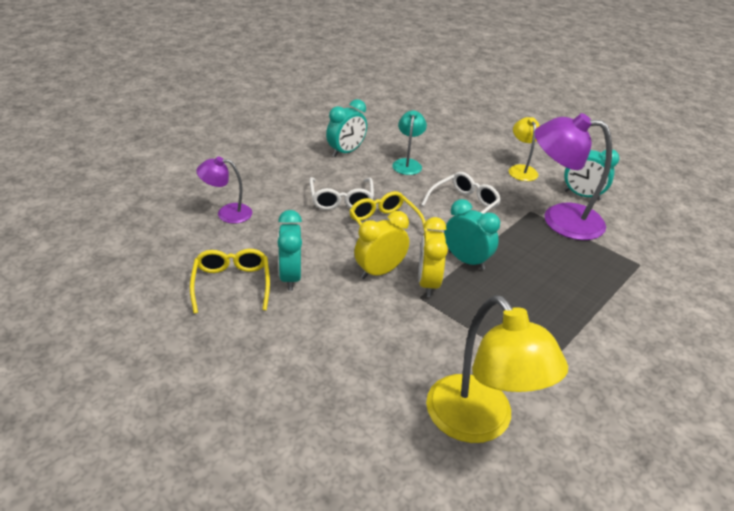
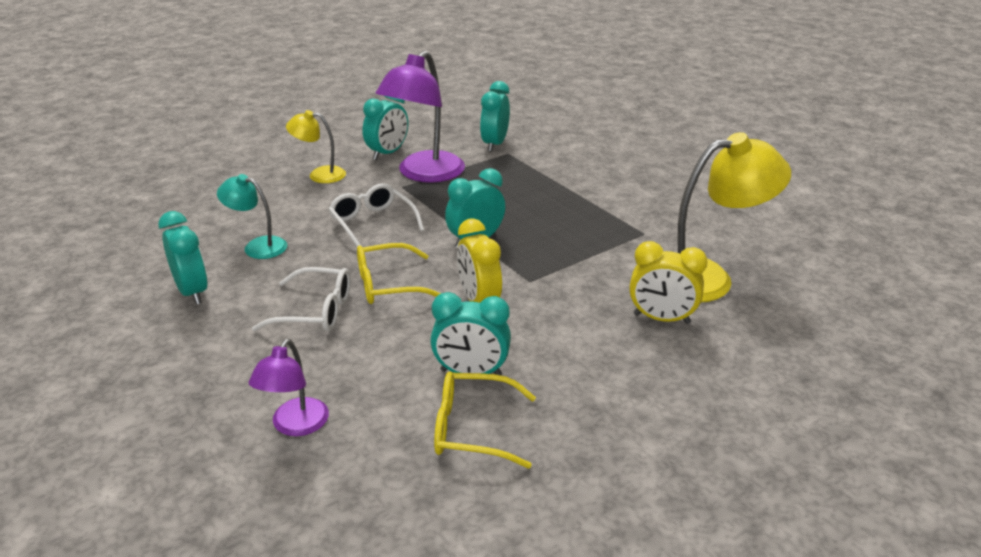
camera: 75 degrees left, 5 degrees down
yellow clock [418,217,448,297] -> yellow clock moved to [629,241,708,324]
none -> turquoise clock [480,81,510,152]

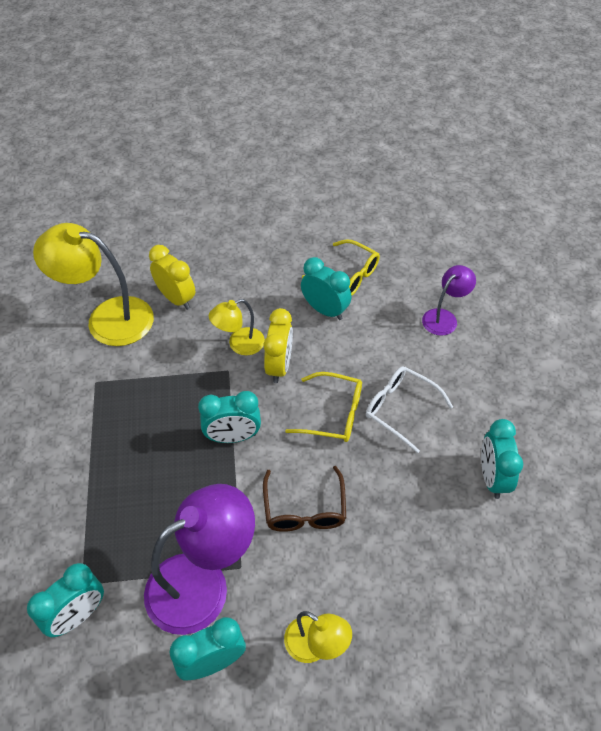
camera: 150 degrees left, 20 degrees up
turquoise lamp [217,174,287,259] -> none
white glasses [329,183,424,247] -> brown glasses [263,466,346,532]
none -> yellow lamp [209,299,265,355]

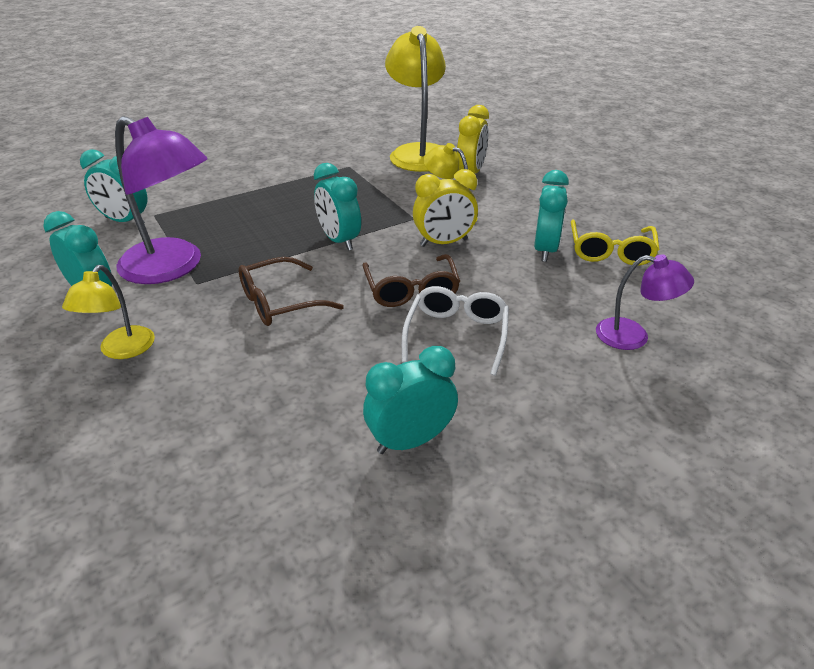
camera: 65 degrees right, 15 degrees down
yellow glasses [285,372,362,442] -> brown glasses [363,254,460,307]

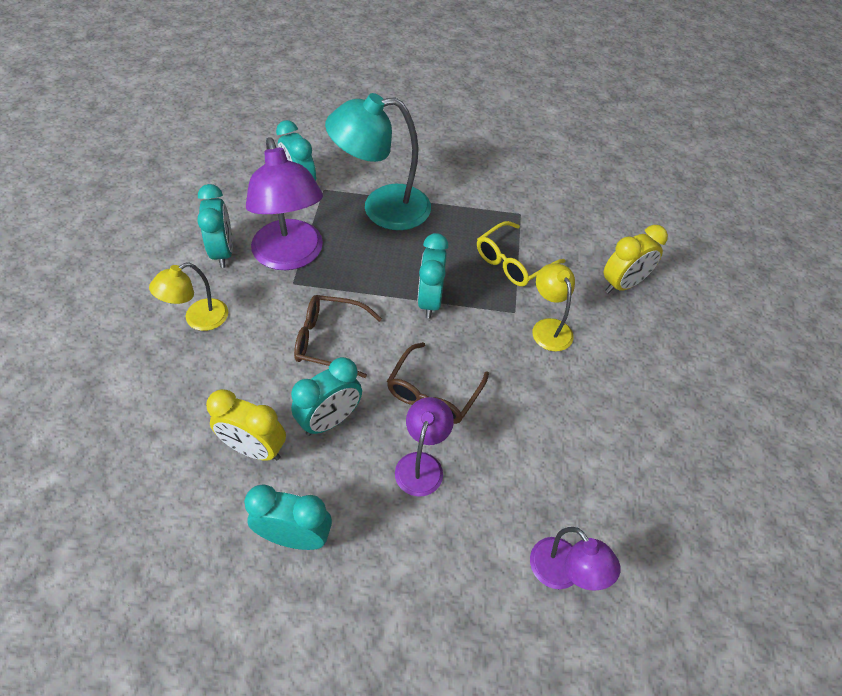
camera: 35 degrees right, 15 degrees up
yellow lamp [385,26,446,172] -> none
white glasses [402,286,509,376] -> purple lamp [395,397,454,497]
yellow clock [413,169,478,247] -> yellow clock moved to [206,389,286,461]
turquoise clock [534,170,569,262] -> turquoise clock moved to [291,357,362,436]
yellow glasses [571,220,660,265] -> yellow glasses moved to [477,221,565,286]
none -> turquoise lamp [325,93,431,230]

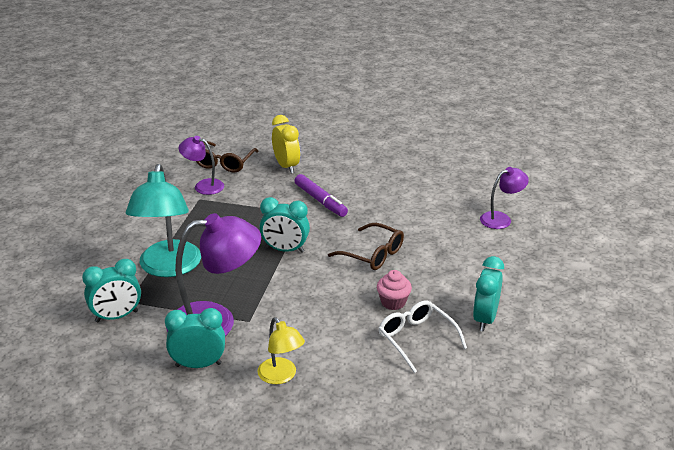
camera: 80 degrees left, 20 degrees down
yellow clock [206,389,286,461] -> white glasses [378,300,467,373]
turquoise clock [291,357,362,436] -> pink cupcake [377,270,412,310]
brown glasses [294,295,382,378] -> brown glasses moved to [196,141,259,172]
purple lamp [395,397,454,497] -> purple lamp moved to [179,136,224,195]
yellow glasses [477,221,565,286] -> none
yellow lamp [532,263,575,352] -> purple marker [295,174,348,217]

